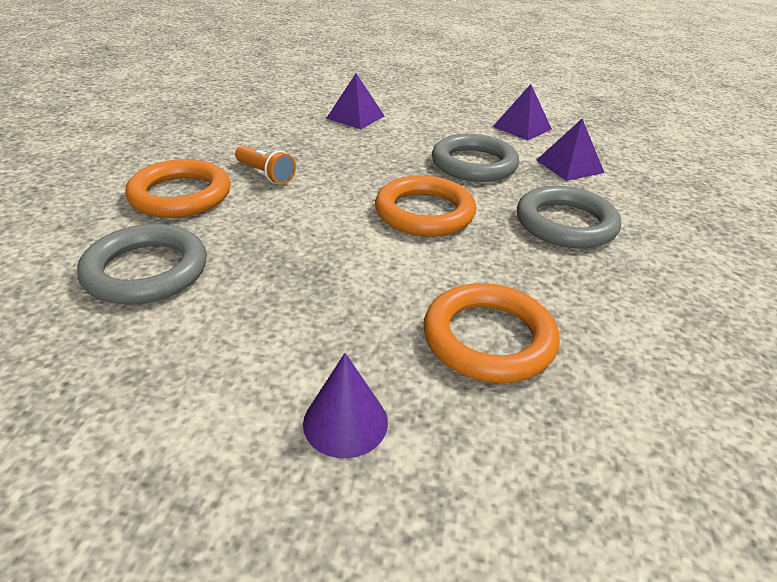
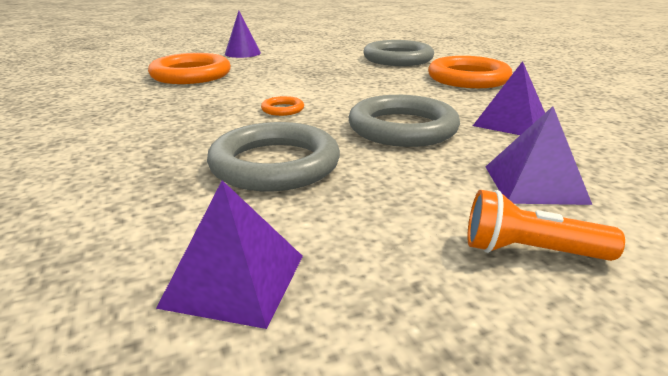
camera: 150 degrees right, 10 degrees down
orange flashlight [235,146,296,185] -> orange flashlight moved to [467,190,625,261]
orange ring [375,175,476,237] -> orange ring [261,96,304,116], size x0.44
grey ring [517,186,621,248] -> grey ring moved to [349,95,460,147]
purple pyramid [536,119,604,181] -> purple pyramid moved to [473,61,545,135]

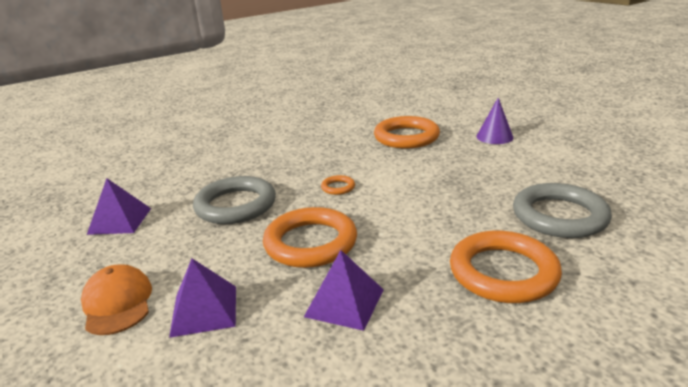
camera: 80 degrees right, 0 degrees up
grey ring [349,95,460,147] -> orange ring [263,207,357,268]
orange flashlight [467,190,625,261] -> orange cap [81,265,152,335]

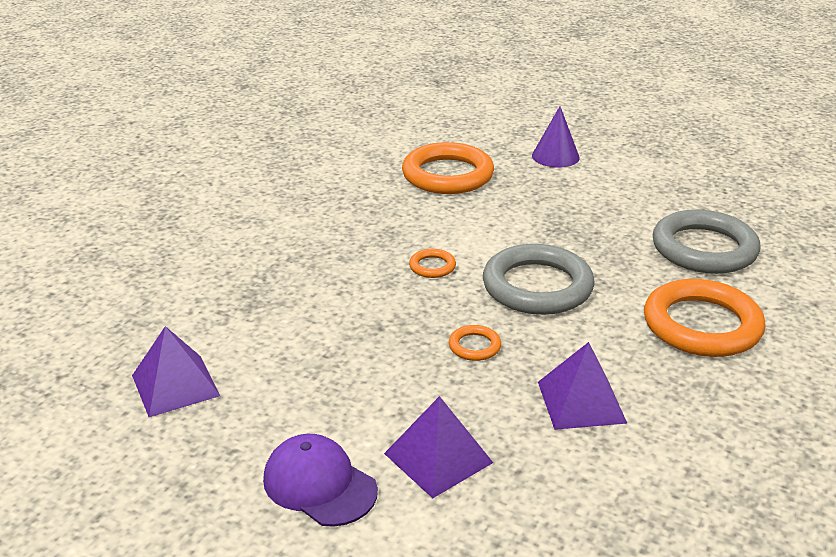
camera: 30 degrees left, 5 degrees up
orange cap [81,265,152,335] -> purple cap [263,434,378,527]
grey ring [193,176,276,224] -> grey ring moved to [483,244,595,315]
orange ring [263,207,357,268] -> orange ring [449,325,501,361], size x0.44

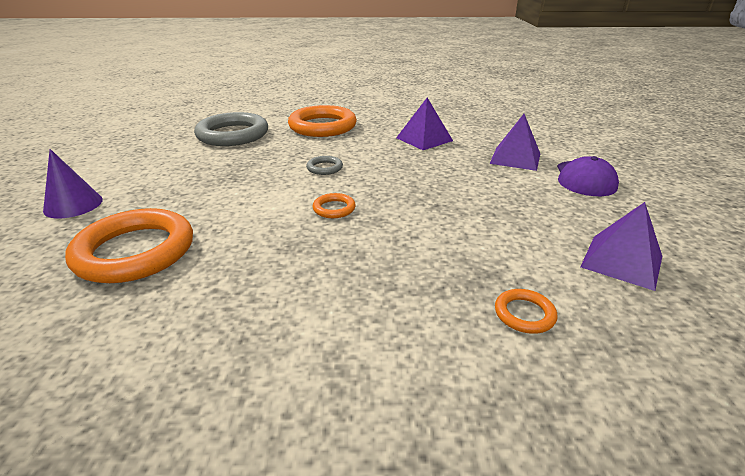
camera: 120 degrees left, 0 degrees up
orange ring [449,325,501,361] -> orange ring moved to [495,289,557,334]
grey ring [483,244,595,315] -> grey ring [306,156,343,175], size x0.44

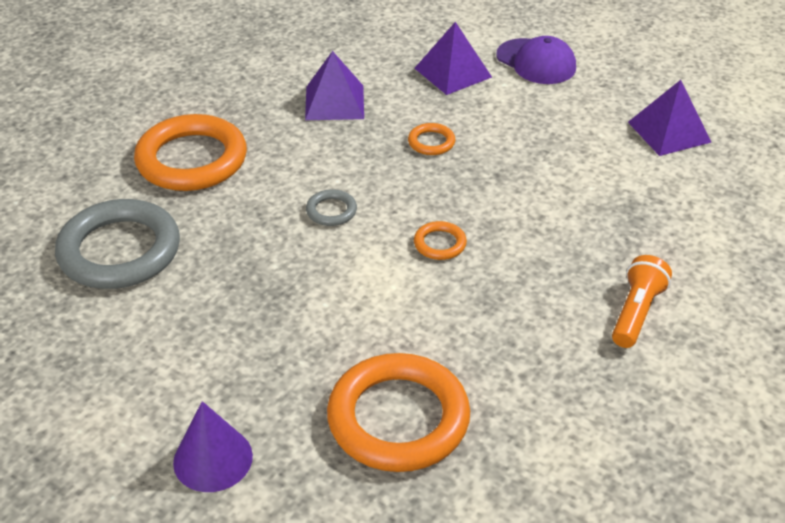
camera: 55 degrees left, 10 degrees up
orange ring [495,289,557,334] -> orange ring moved to [408,123,456,155]
none -> orange flashlight [612,255,672,348]

